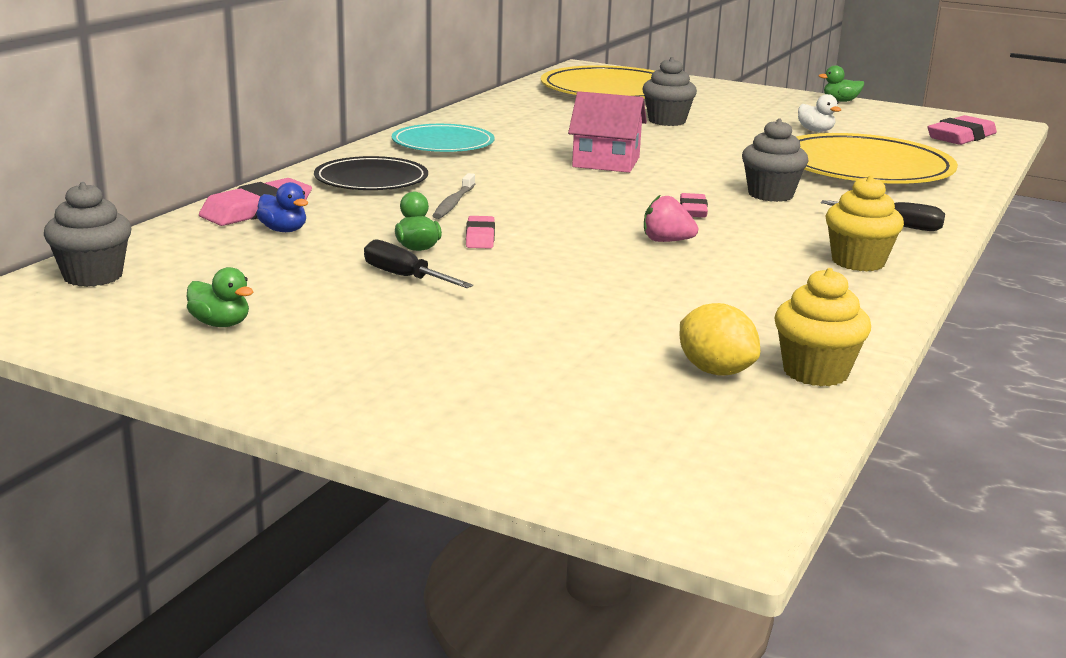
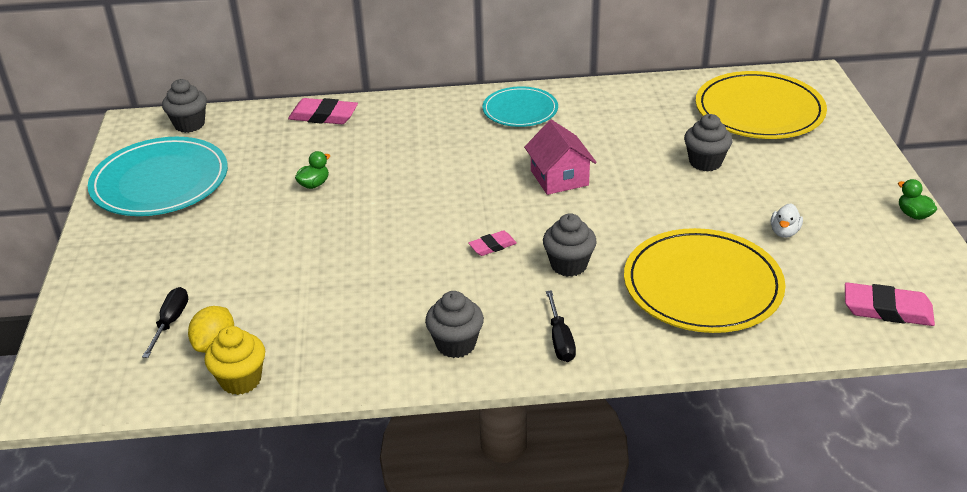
camera: 60 degrees right, 15 degrees up
green duck [187,267,253,327] -> turquoise plate [88,137,228,216]
blue duck [256,182,308,232] -> none
black plate [314,156,428,190] -> none
black screwdriver [364,239,473,288] -> black screwdriver moved to [142,287,188,358]
grey toothbrush [433,173,475,219] -> none
pink eraser [466,216,495,249] -> none
pink strawberry [644,195,698,242] -> none
yellow cupcake [826,175,904,271] -> grey cupcake [425,291,484,358]

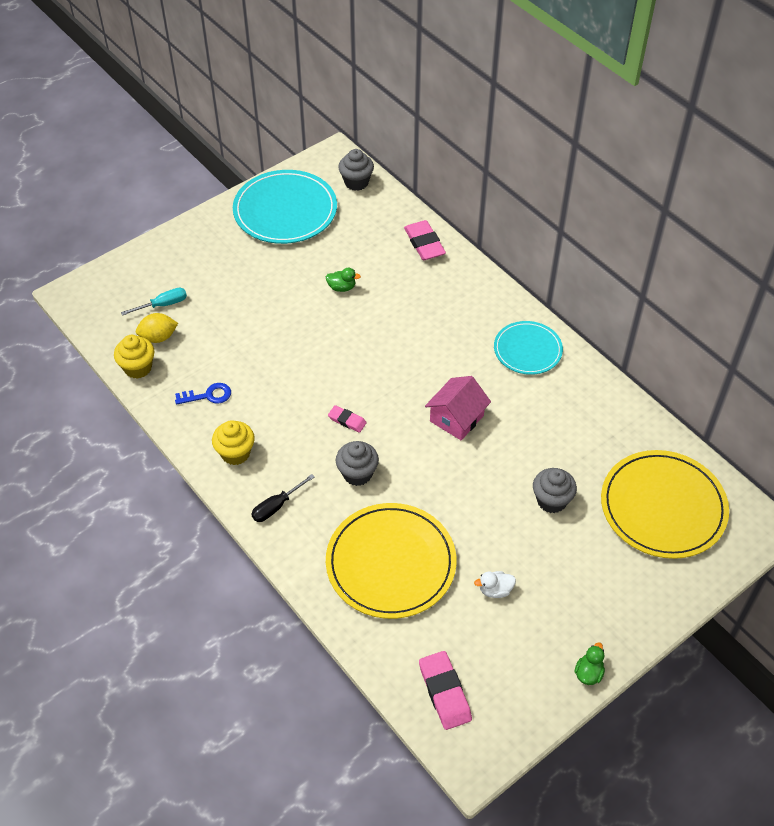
camera: 55 degrees right, 15 degrees up
black screwdriver [142,287,188,358] -> turquoise screwdriver [121,288,187,316]
grey cupcake [425,291,484,358] -> yellow cupcake [212,420,255,465]
none -> blue key [175,383,231,405]

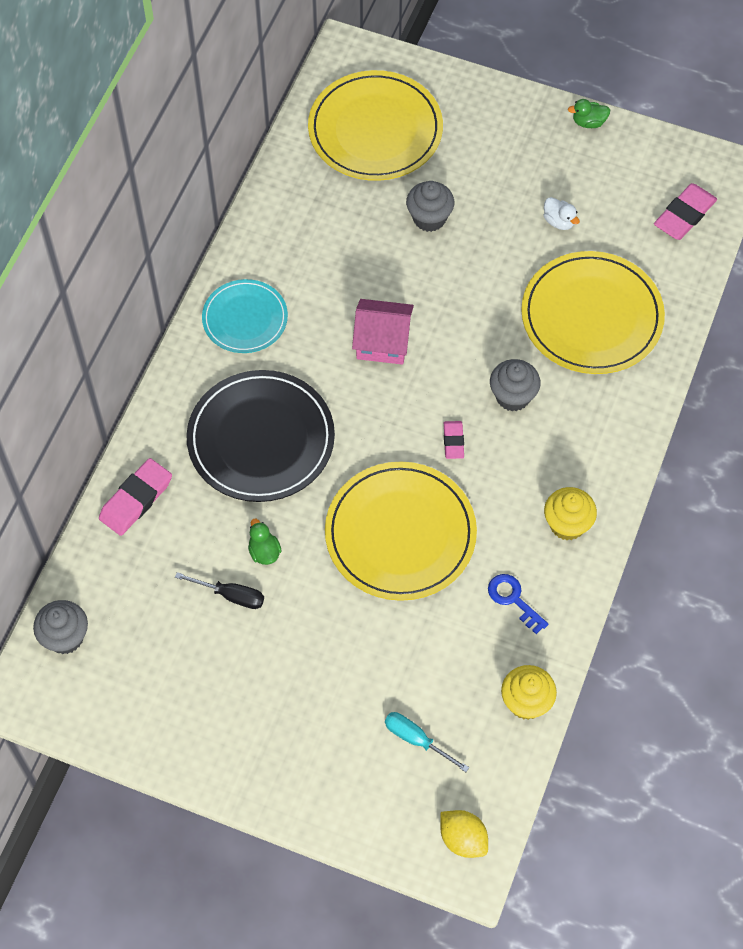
camera: 120 degrees left, 10 degrees up
yellow lemon [136,313,178,343] -> yellow lemon moved to [440,810,488,858]
turquoise plate [233,170,337,244] -> none
black screwdriver [251,474,315,522] -> black screwdriver moved to [175,572,264,609]
none -> black plate [186,370,335,502]
none -> yellow plate [325,462,477,601]

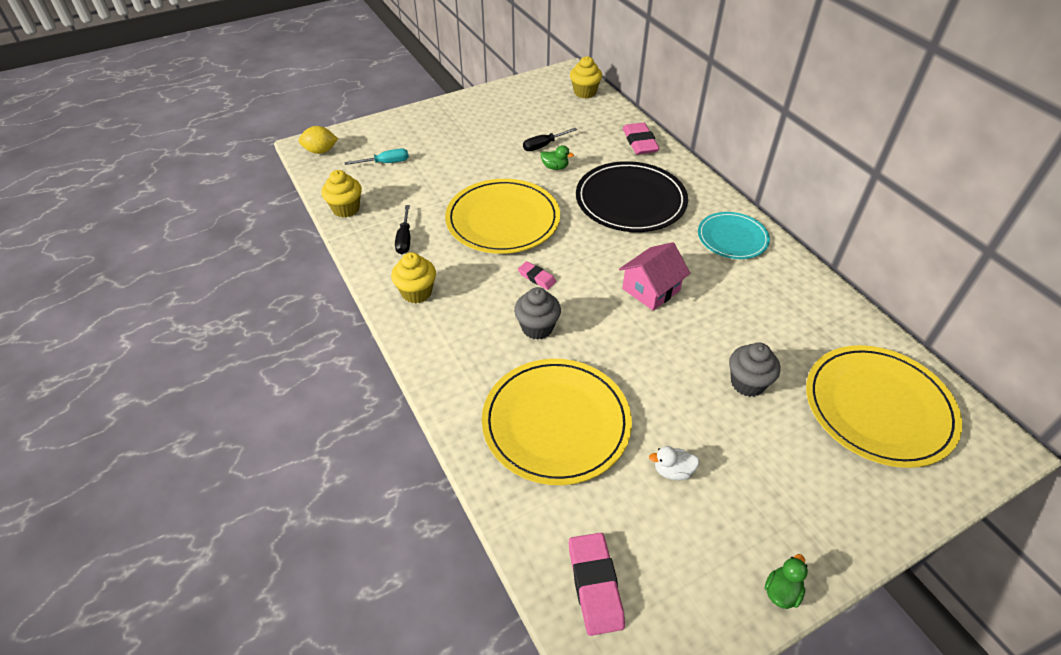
camera: 130 degrees right, 15 degrees down
grey cupcake [33,600,88,654] -> yellow cupcake [570,56,602,98]
blue key [488,574,549,634] -> black screwdriver [395,205,410,254]

